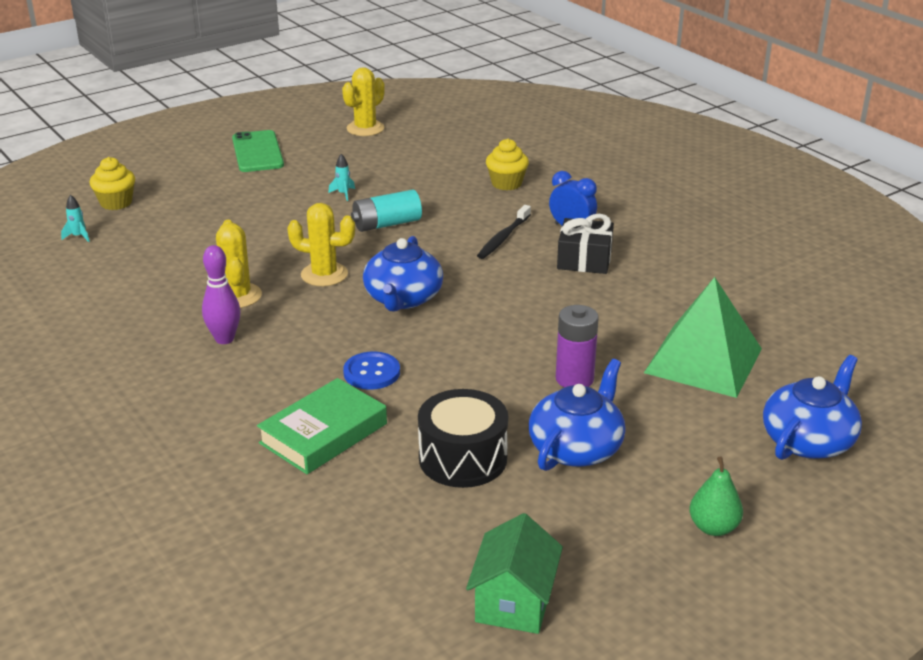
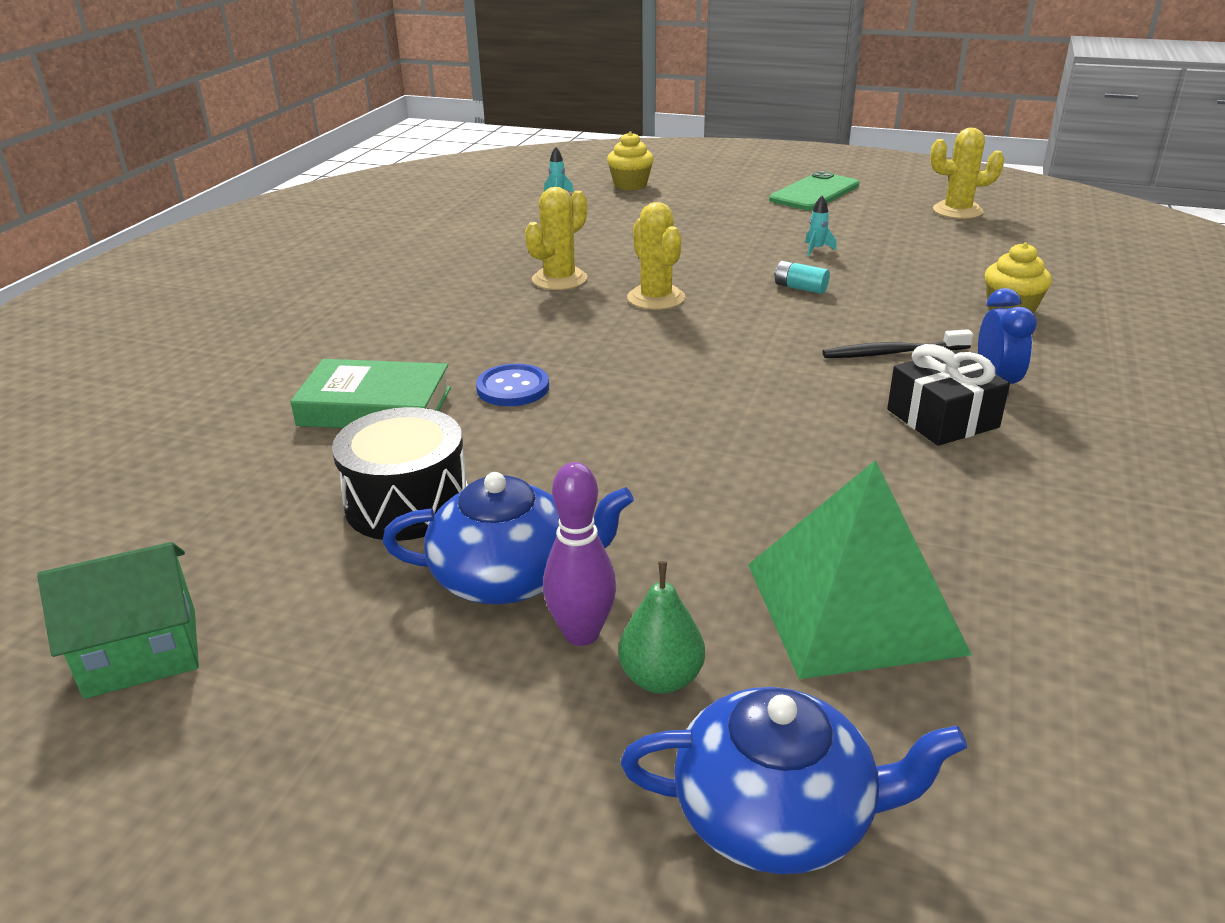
camera: 55 degrees right, 0 degrees up
purple bowling pin [202,245,241,344] -> purple bowling pin moved to [543,462,616,646]
turquoise battery [351,189,422,232] -> turquoise battery [774,261,830,294], size x0.60
blue teapot [363,236,443,312] -> none
purple battery [556,305,599,388] -> none
green pear [689,456,743,536] -> green pear moved to [618,561,705,694]

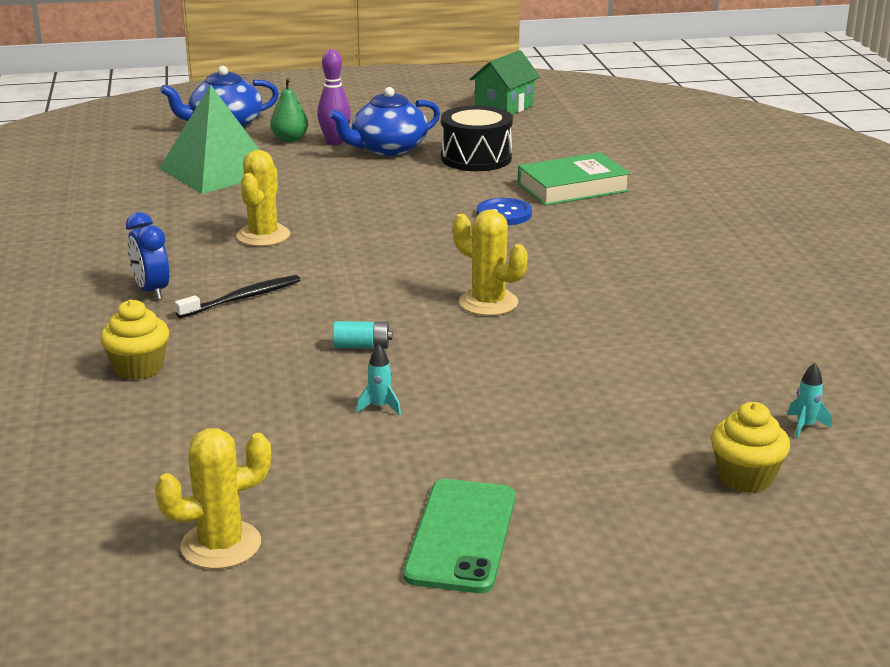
camera: 150 degrees right, 5 degrees down
yellow cactus [525,187,587,290] -> yellow cactus moved to [236,150,290,246]
black gift [887,344,1010,446] -> none

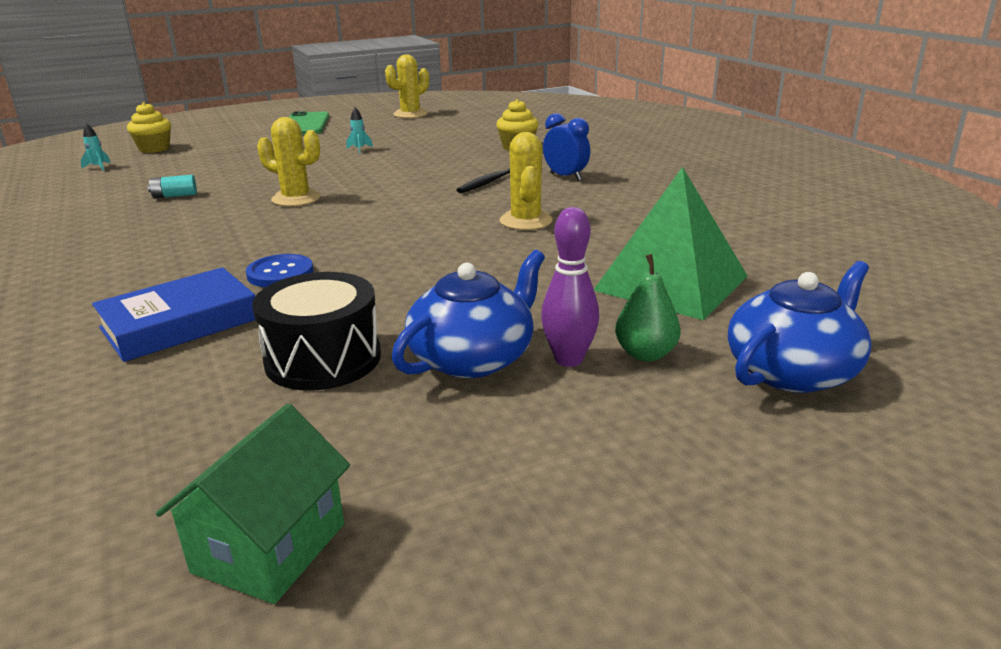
camera: 165 degrees right, 0 degrees up
turquoise battery [333,321,392,349] -> turquoise battery moved to [148,175,197,199]
green book [518,152,631,206] -> blue book [92,267,255,362]

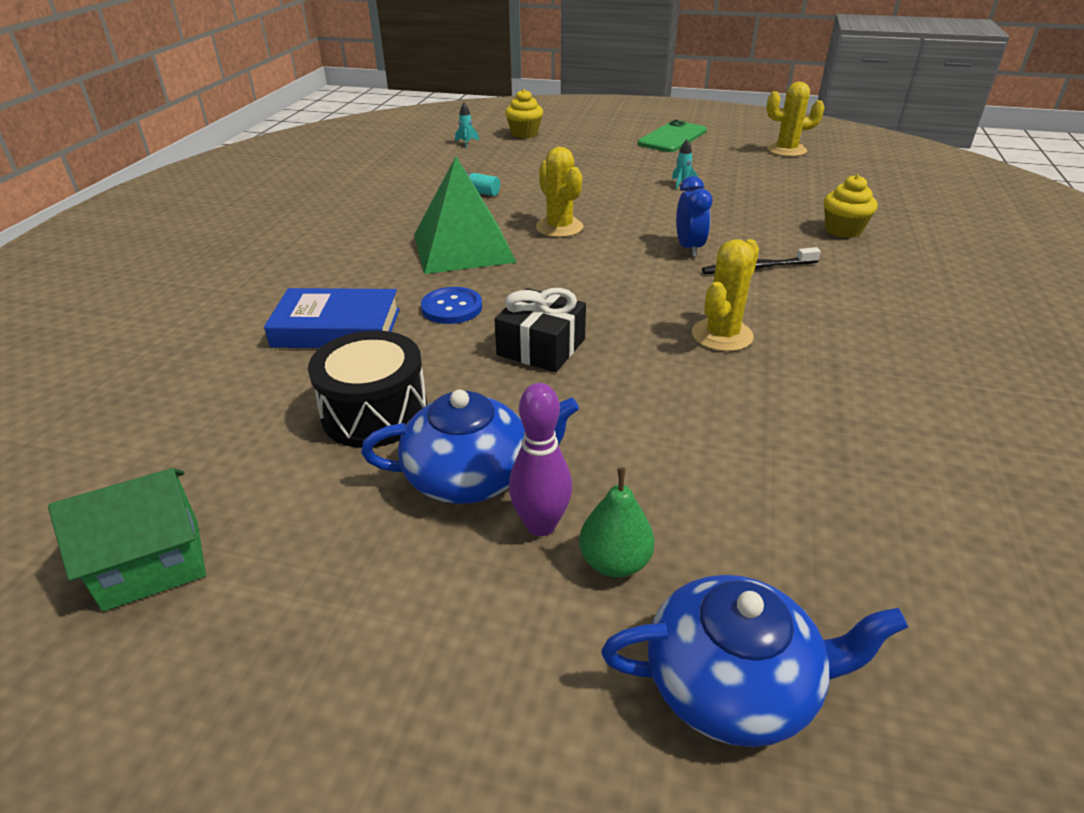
camera: 40 degrees right, 10 degrees up
blue clock [543,113,590,181] -> blue clock moved to [676,176,712,257]
green pyramid [594,167,748,320] -> green pyramid moved to [414,156,517,274]
none -> black gift [494,288,586,372]

